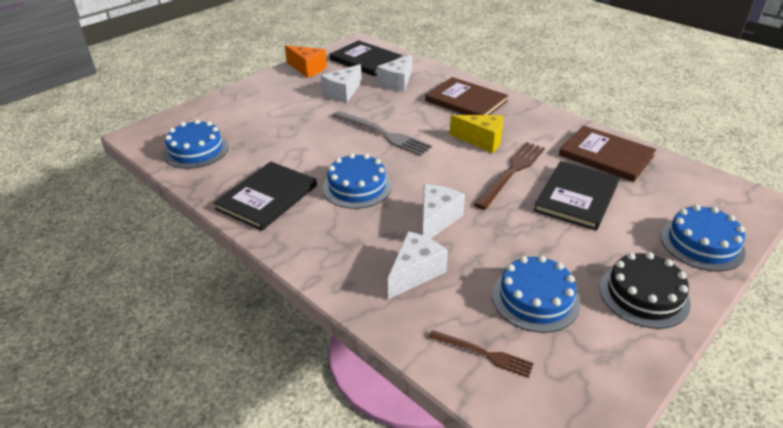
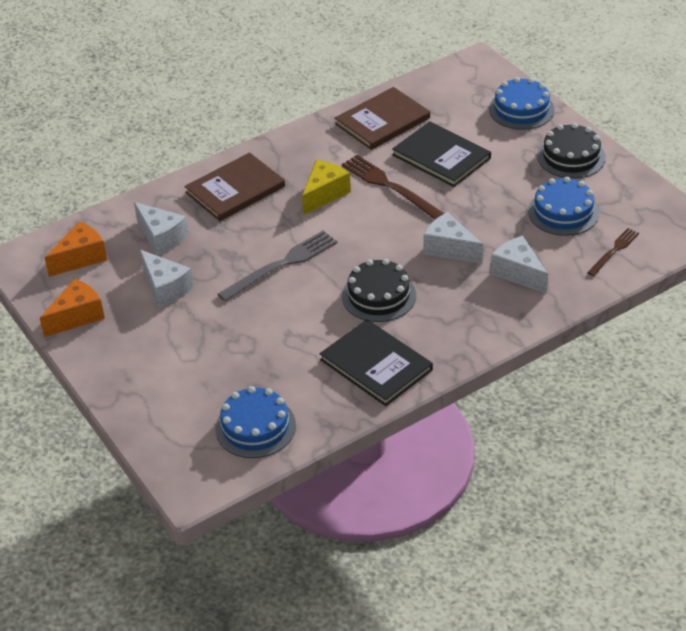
camera: 75 degrees left, 5 degrees up
blue cake [323,153,392,209] -> black cake [342,259,416,322]
black book [329,40,403,76] -> orange cheese [45,222,107,277]

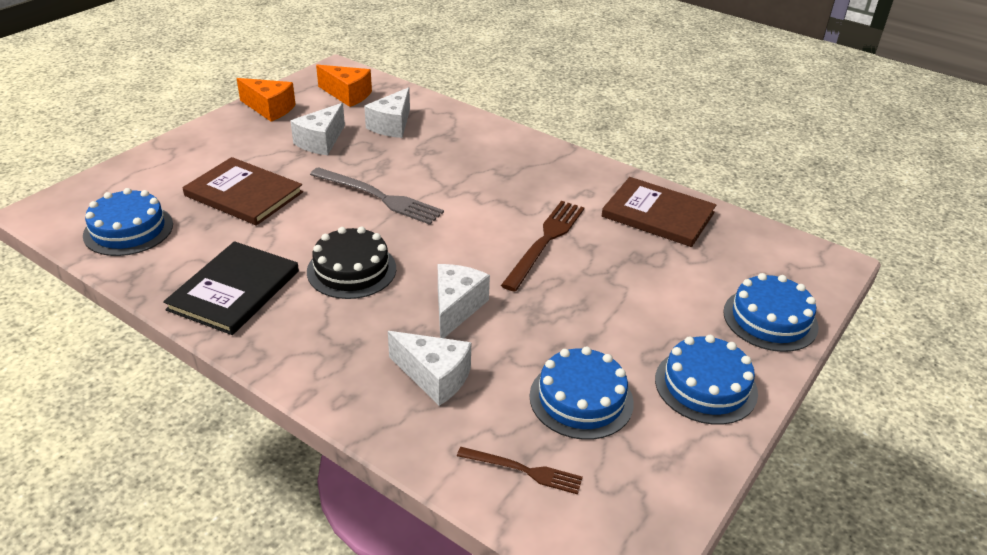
camera: 65 degrees right, 5 degrees down
brown book [184,152,285,221] -> brown book moved to [183,157,303,226]
yellow cheese [302,160,351,215] -> none
black book [392,121,491,187] -> none
white cheese [491,236,548,294] -> white cheese turned 90 degrees clockwise [388,331,471,406]
black cake [537,123,606,179] -> blue cake [655,335,758,425]

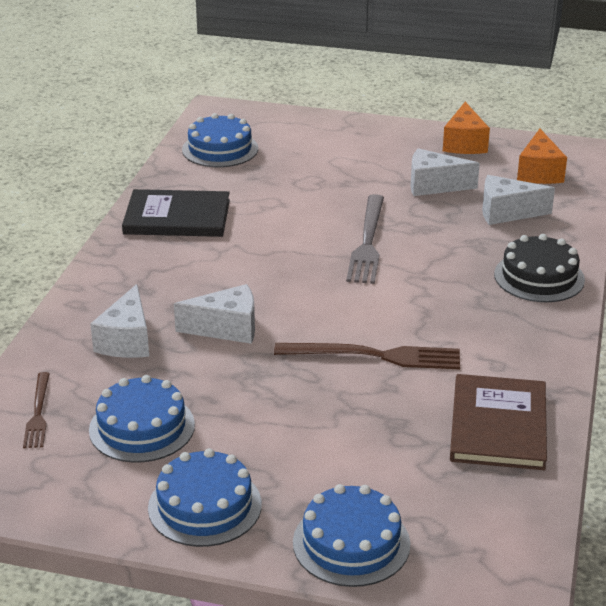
camera: 70 degrees right, 5 degrees down
brown book [183,157,303,226] -> none
black cake [307,227,396,299] -> black cake moved to [494,234,585,302]

